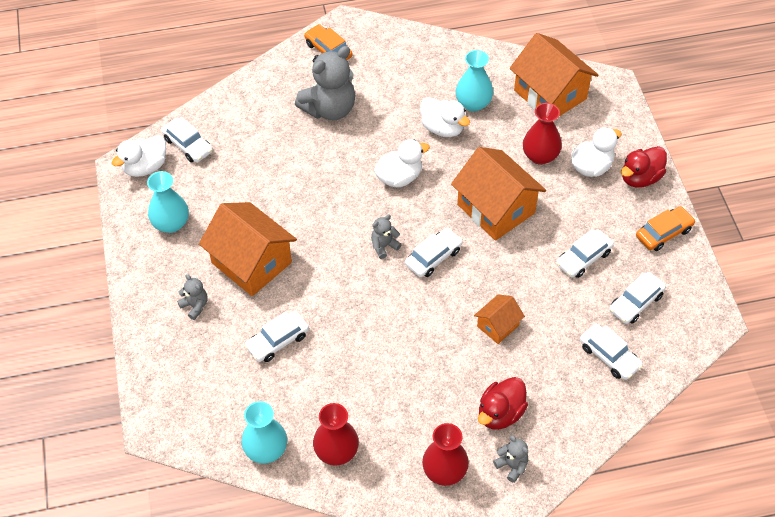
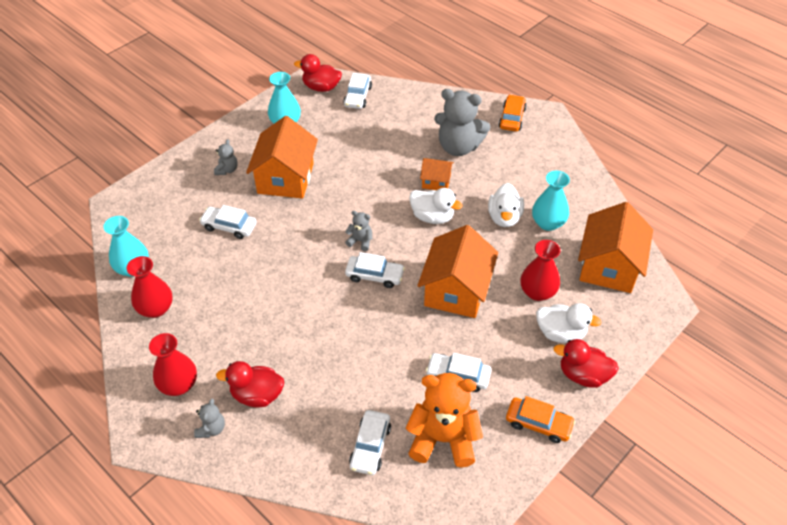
camera: 55 degrees right, 5 degrees down
white duck [112,135,166,177] -> red duck [294,54,342,92]
orange house [474,294,525,344] -> orange house moved to [420,158,454,190]
white car [609,272,666,324] -> orange teddy bear [406,373,483,468]

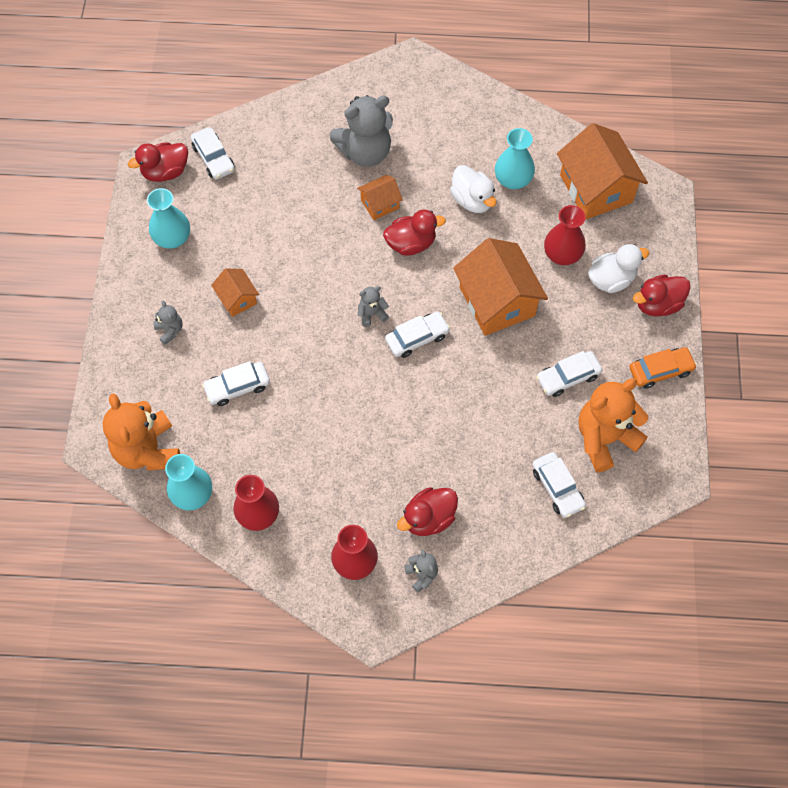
camera: 40 degrees left, 15 degrees up
orange house [246,116,318,199] -> orange house [211,269,259,317], size x0.51
white duck [409,188,463,224] -> red duck [383,209,446,256]
orange car [499,95,527,132] -> none
none -> orange teddy bear [103,393,180,471]

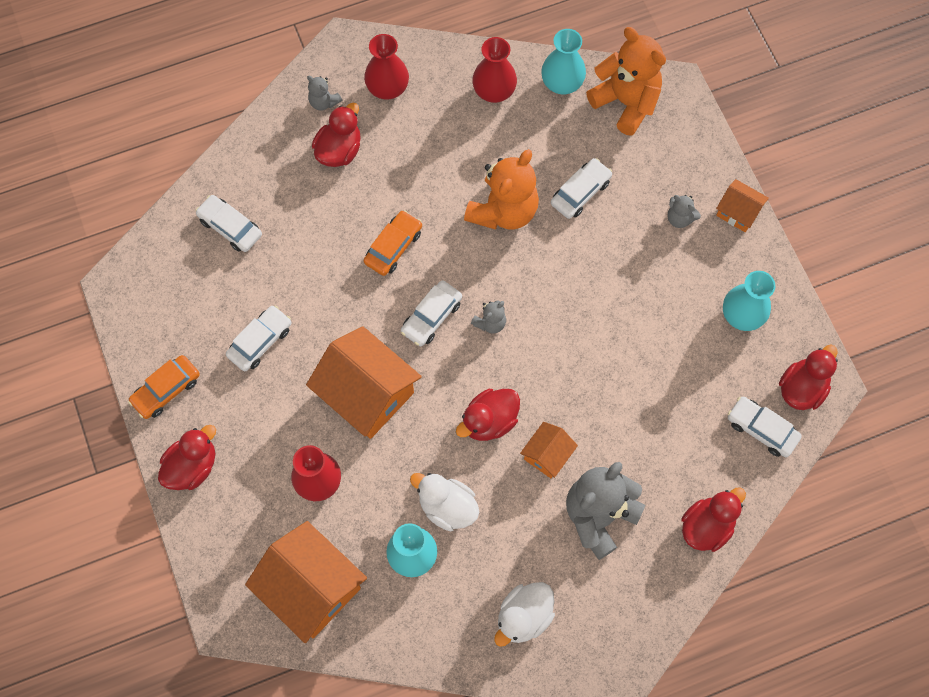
camera: 155 degrees right, 5 degrees up
orange house [211,269,259,317] -> orange house moved to [716,179,769,232]
orange teddy bear [578,378,648,472] -> orange teddy bear moved to [464,149,539,230]
white duck [588,244,650,293] -> white duck moved to [494,582,555,647]
none -> orange car [364,210,422,276]
none -> red duck [681,487,746,552]

